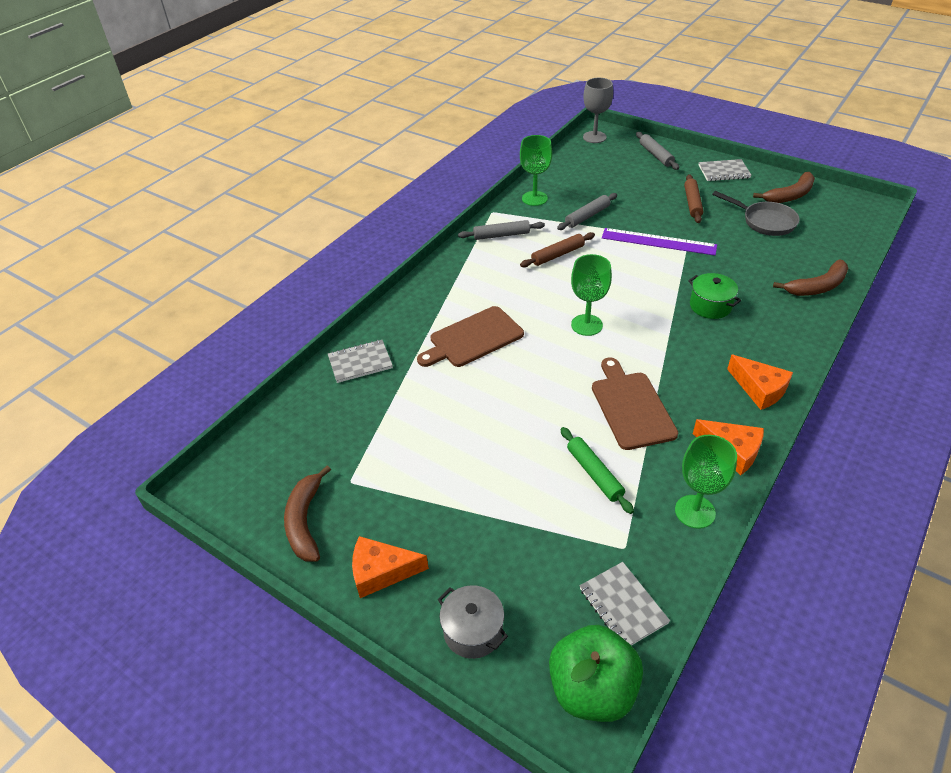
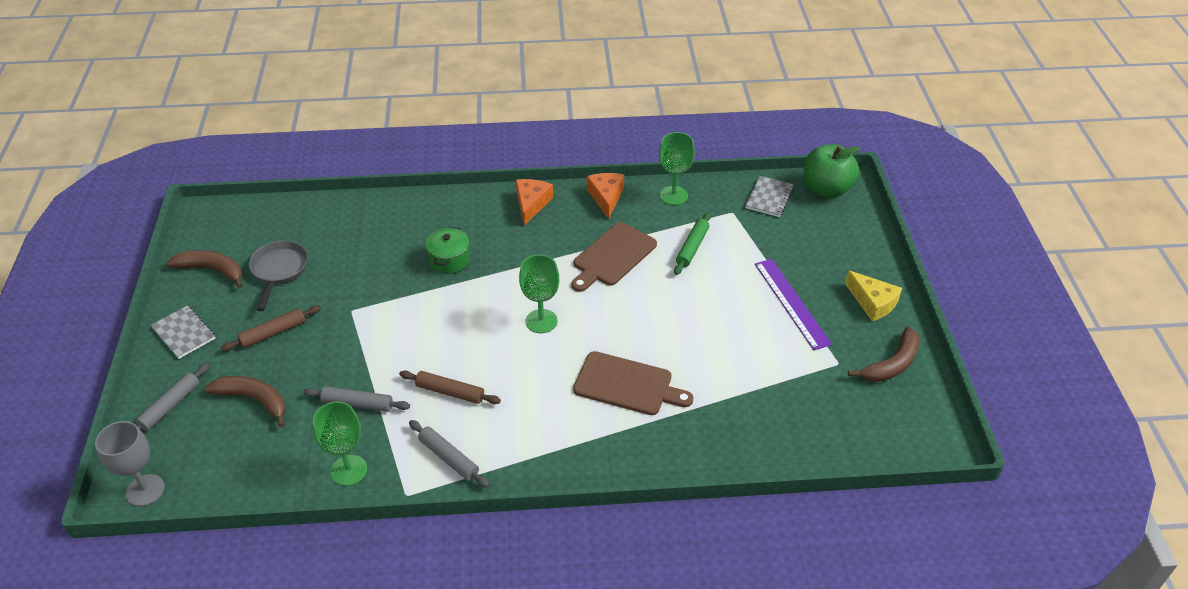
camera: 130 degrees left, 0 degrees up
grey notebook [328,340,393,383] -> none
orange cheese [352,536,429,598] -> yellow cheese [845,270,902,321]
grey pot [438,585,508,659] -> none
purple ruler [602,228,717,255] -> purple ruler moved to [755,259,832,350]
brown banana [773,259,849,296] -> brown banana moved to [205,376,286,428]

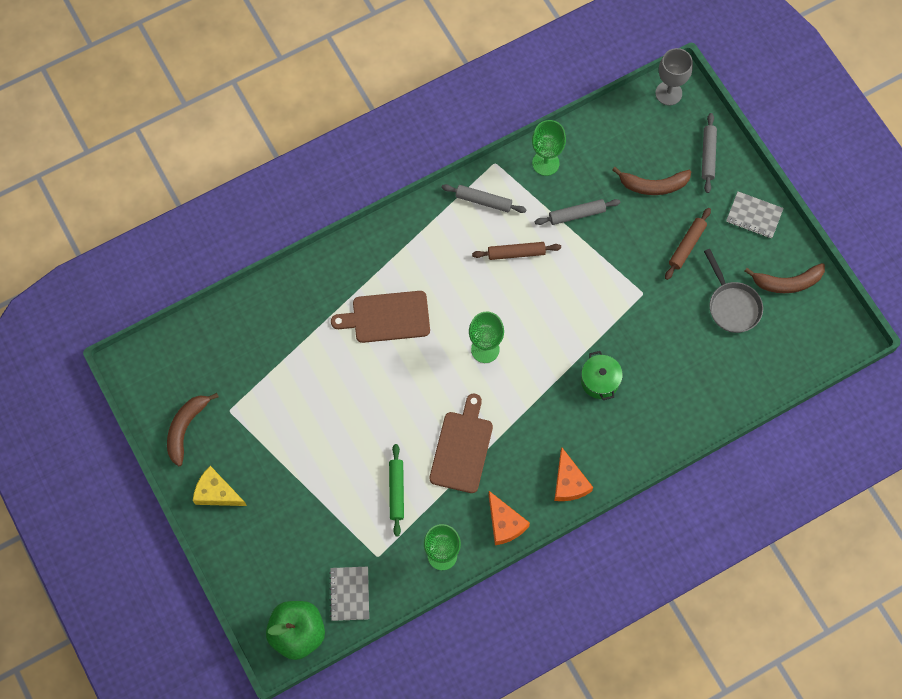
camera: 155 degrees right, 25 degrees up
purple ruler [755,259,832,350] -> none

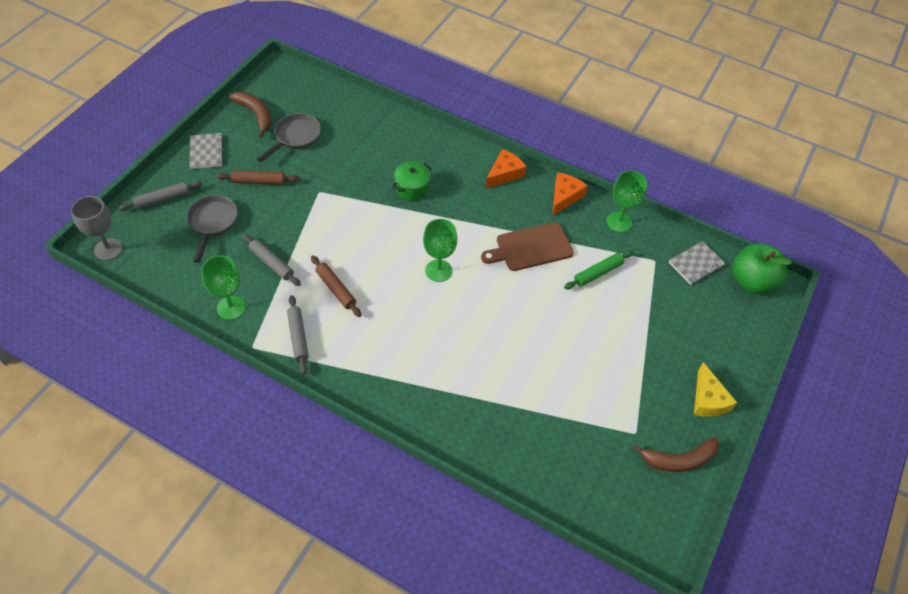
camera: 125 degrees left, 15 degrees down
brown cutting board [331,291,430,343] -> none
brown banana [612,167,691,195] -> grey pan [186,195,238,263]

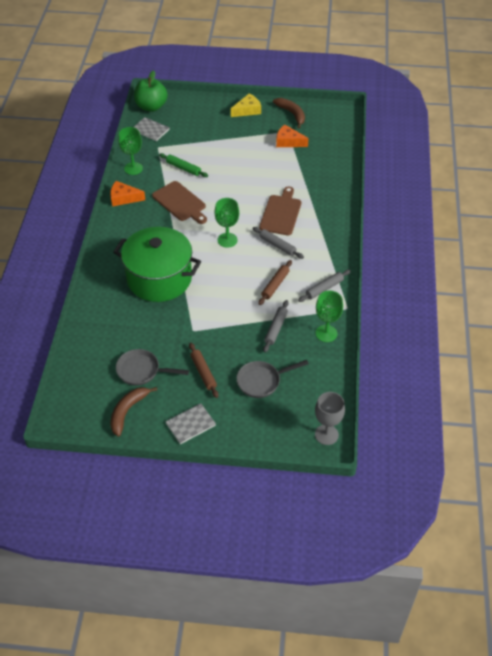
camera: 110 degrees left, 5 degrees down
grey rolling pin [119,181,202,211] -> grey rolling pin moved to [252,227,304,259]
green pot [393,161,432,201] -> green pot [113,227,201,302], size x2.34
orange cheese [485,149,527,189] -> orange cheese moved to [276,124,309,147]
none -> brown cutting board [259,187,301,235]

